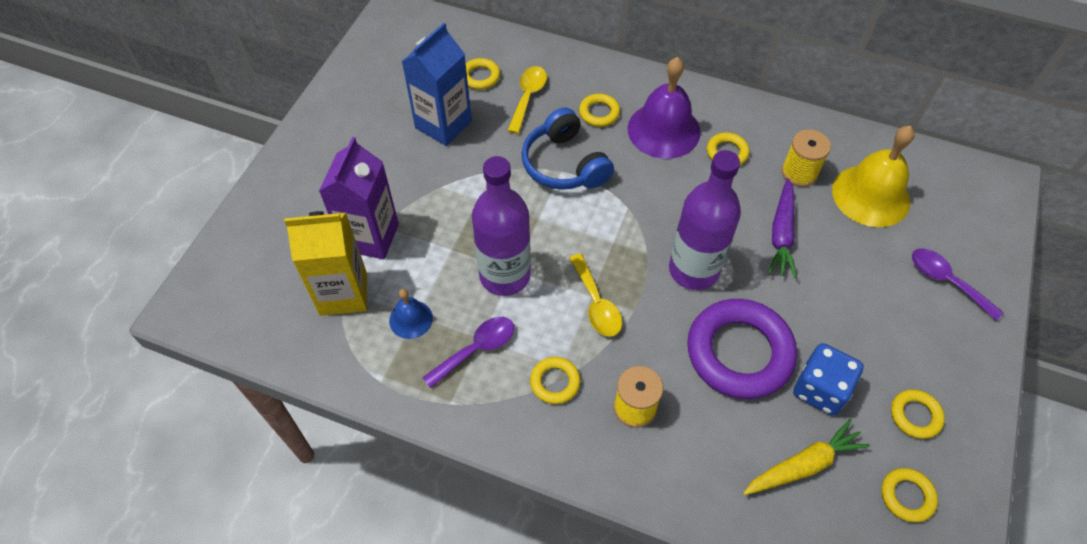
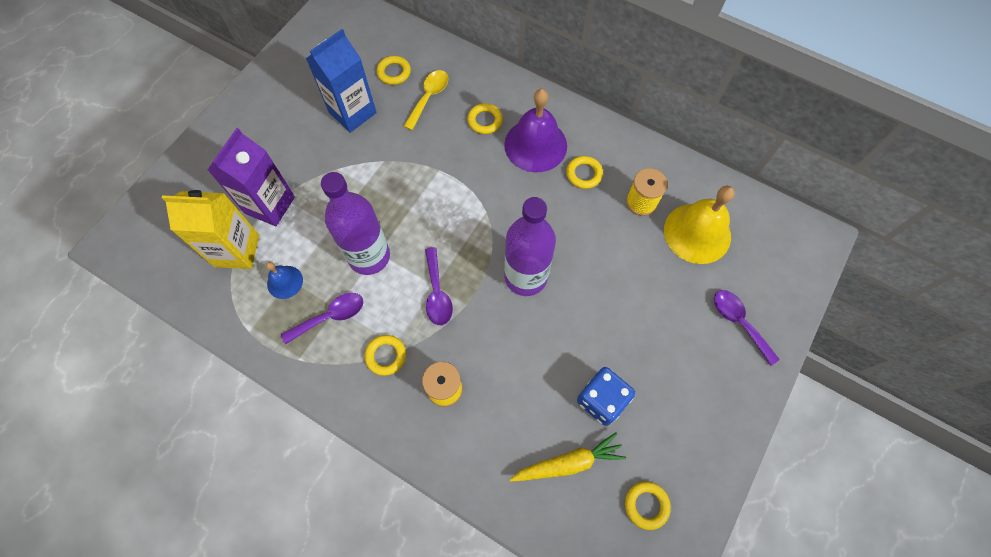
camera: 10 degrees right, 10 degrees up
blue headphones [521,107,614,190] -> none
yellow spoon [570,254,622,337] -> purple spoon [425,247,453,325]
purple ring [687,299,797,399] -> none
purple carrot [768,178,797,278] -> none
yellow ring [891,389,945,439] -> none

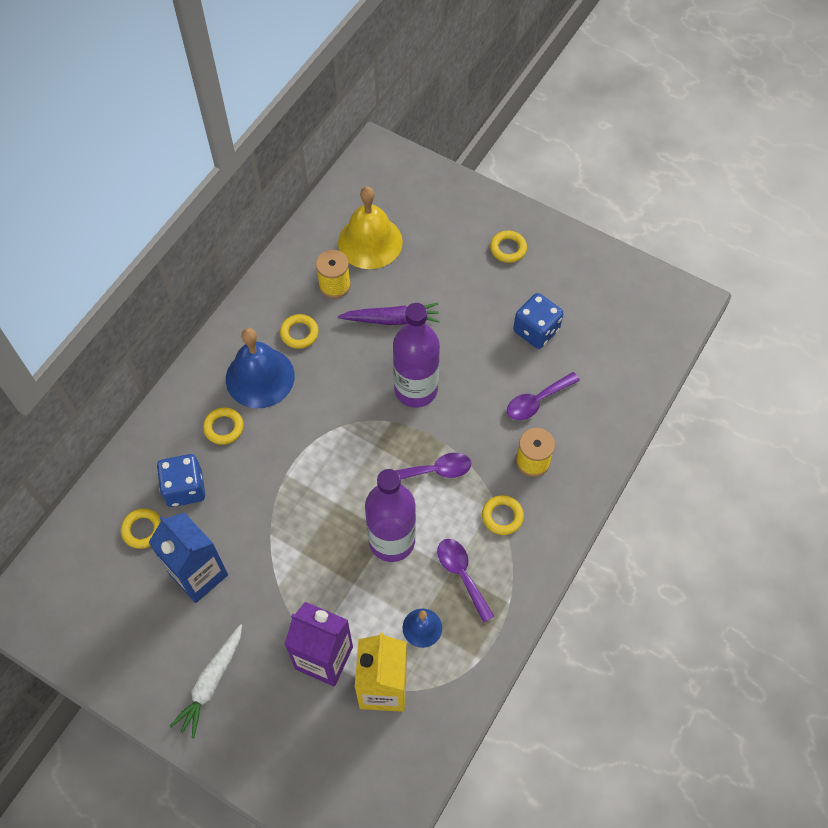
camera: 90 degrees left, 5 degrees down
yellow spoon [404,70,448,130] -> blue dice [157,454,205,507]
purple bell [504,89,567,172] -> blue bell [226,328,295,408]
yellow carrot [510,432,626,482] -> none
yellow ring [625,481,671,530] -> yellow ring moved to [490,231,527,263]
purple spoon [714,290,780,366] -> purple spoon moved to [507,372,580,420]
none -> white carrot [169,624,242,739]
none -> purple carrot [338,303,440,325]

